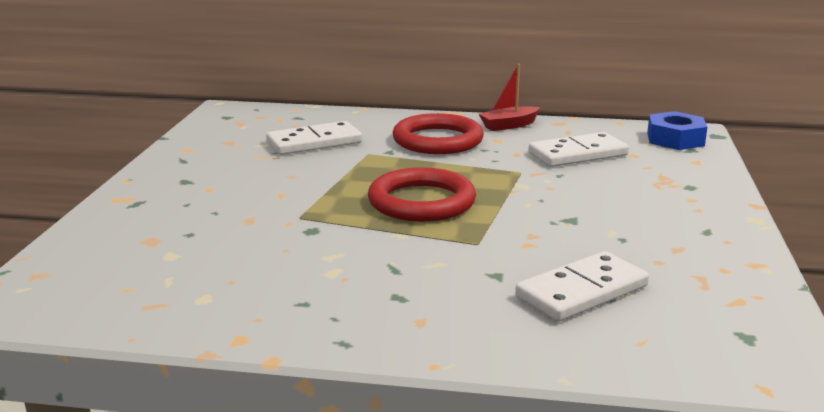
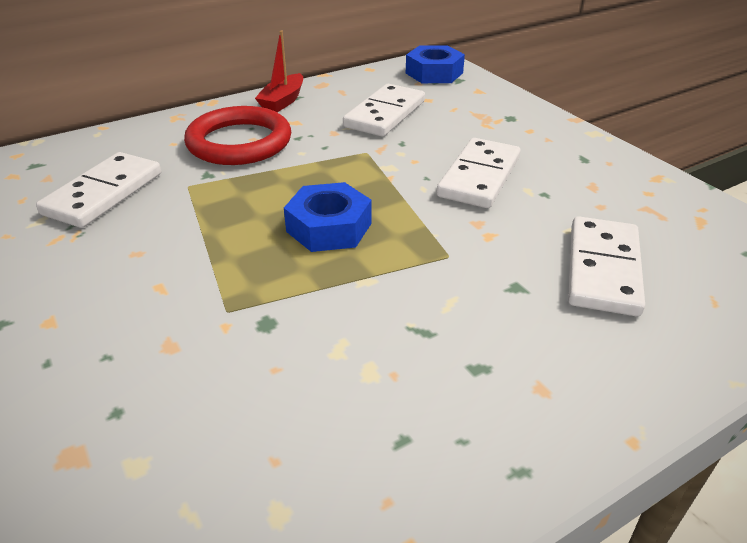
camera: 40 degrees left, 15 degrees up
red ring [368,167,476,222] -> blue nut [284,182,372,252]
none -> white domino [436,138,521,208]

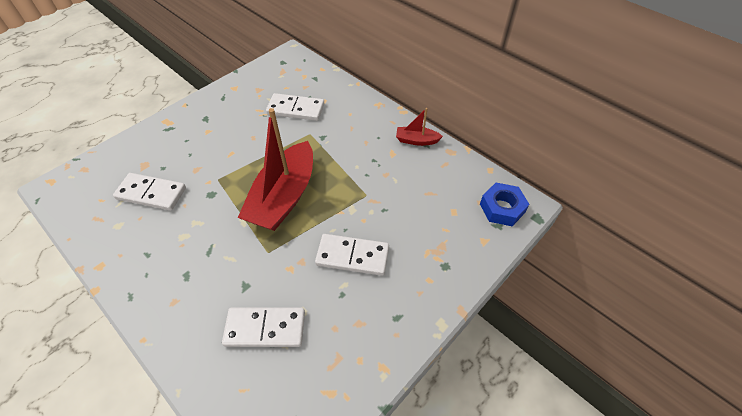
camera: 75 degrees right, 15 degrees up
red ring [184,106,291,165] -> none
blue nut [284,182,372,252] -> red boat [238,108,313,231]
white domino [343,84,425,137] -> white domino moved to [113,173,186,211]

